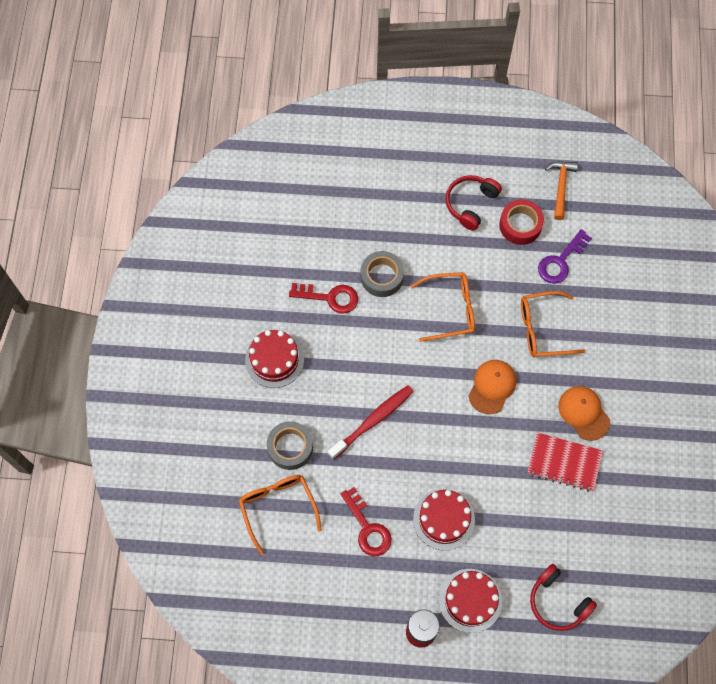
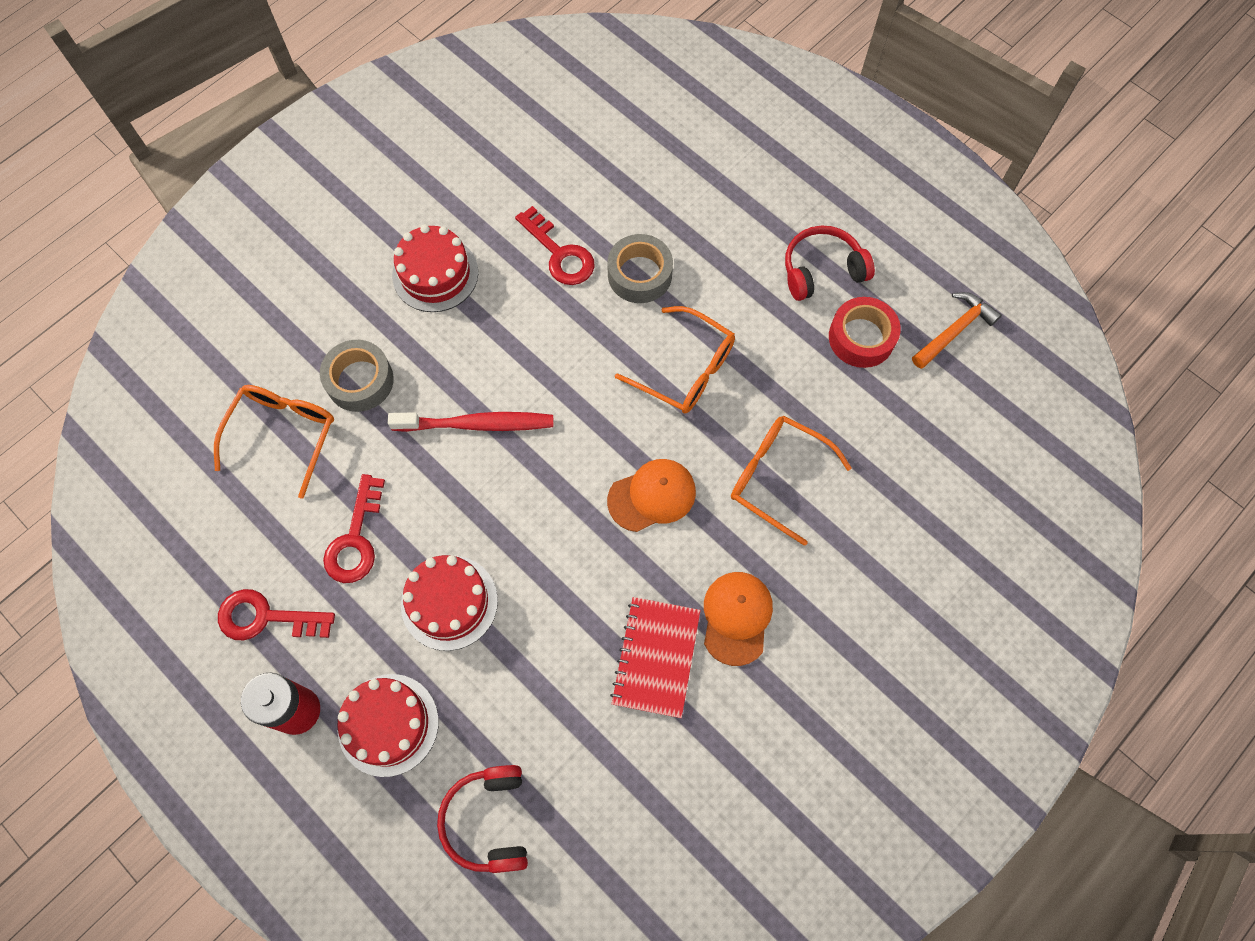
camera: 40 degrees right, 0 degrees up
red notebook [527,432,603,492] -> red notebook turned 45 degrees clockwise [610,597,701,718]
purple key [538,229,592,284] -> none
none -> red key [218,589,335,640]

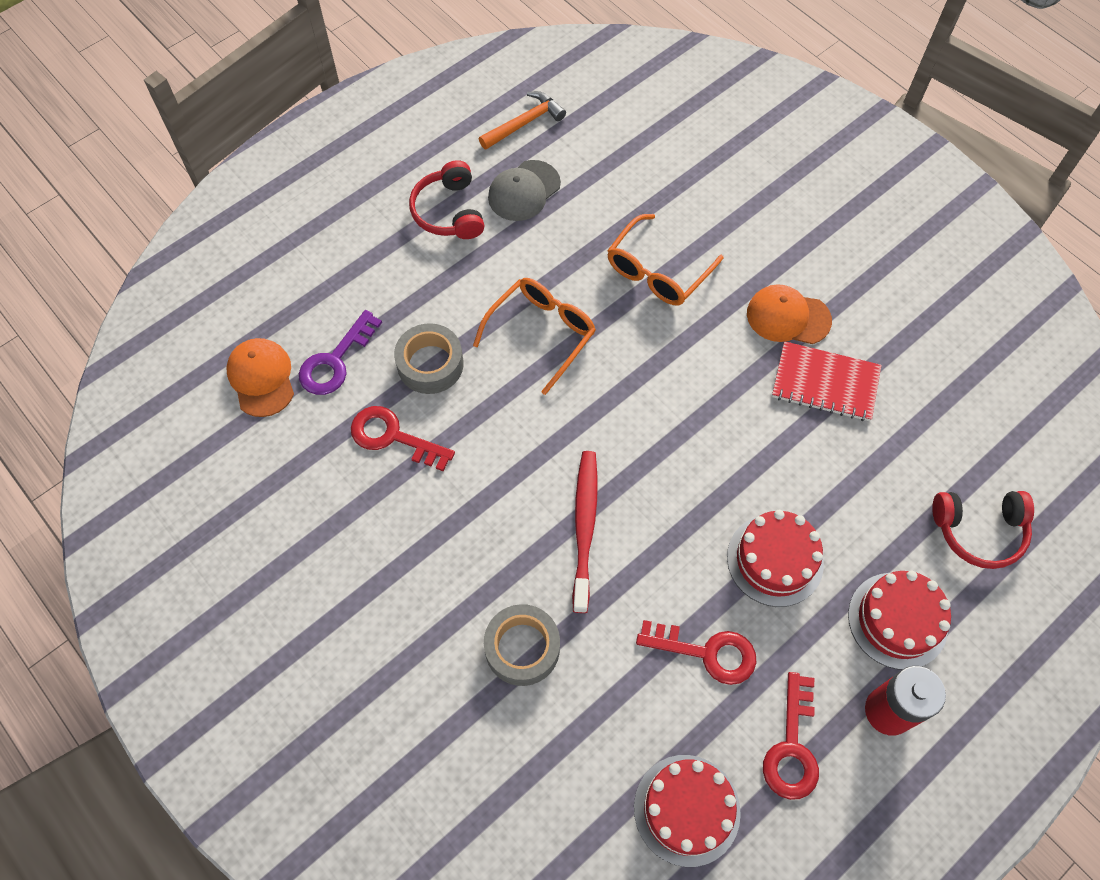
camera: 85 degrees left, 5 degrees down
orange glasses [214,385,334,499] -> none
red cake [392,225,478,312] -> red cake moved to [634,755,741,867]
red key [515,206,595,285] -> red key turned 120 degrees counterclockwise [351,406,455,471]
orange cap [607,459,696,532] -> orange cap moved to [226,338,294,417]
red tape [829,297,901,368] -> grey cap [488,160,561,221]
orange hammer [912,292,1001,369] -> orange hammer turned 90 degrees clockwise [479,91,566,149]
none -> purple key [299,310,382,395]

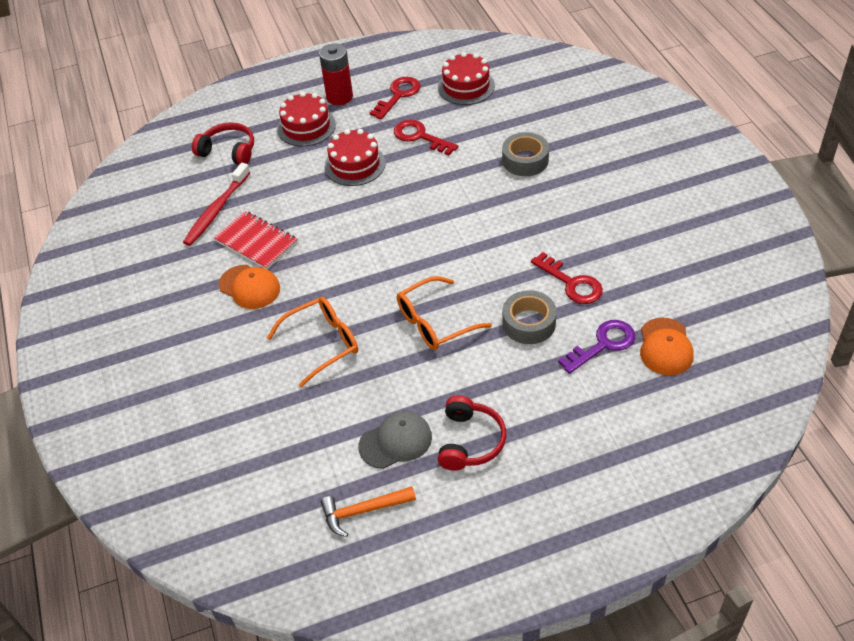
camera: 155 degrees left, 15 degrees down
red toothbrush [572,451,598,613] -> red toothbrush moved to [183,163,250,246]

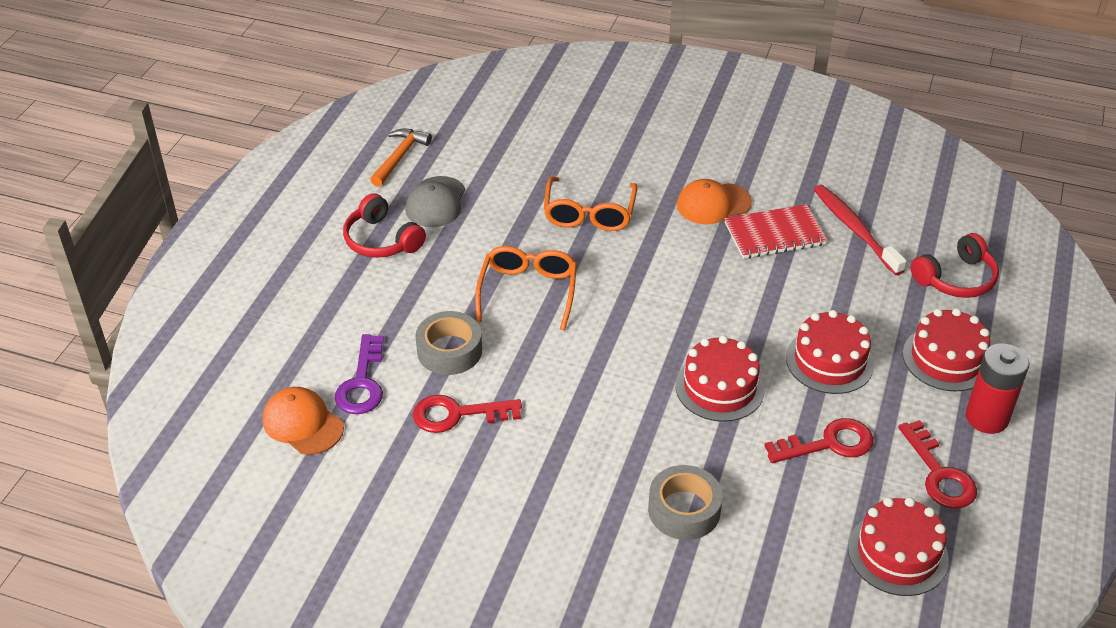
camera: 125 degrees right, 5 degrees down
none -> red cake [675,335,765,422]

